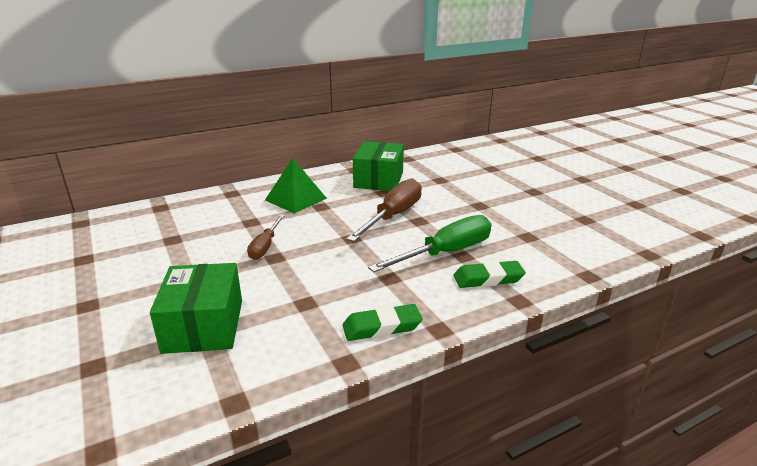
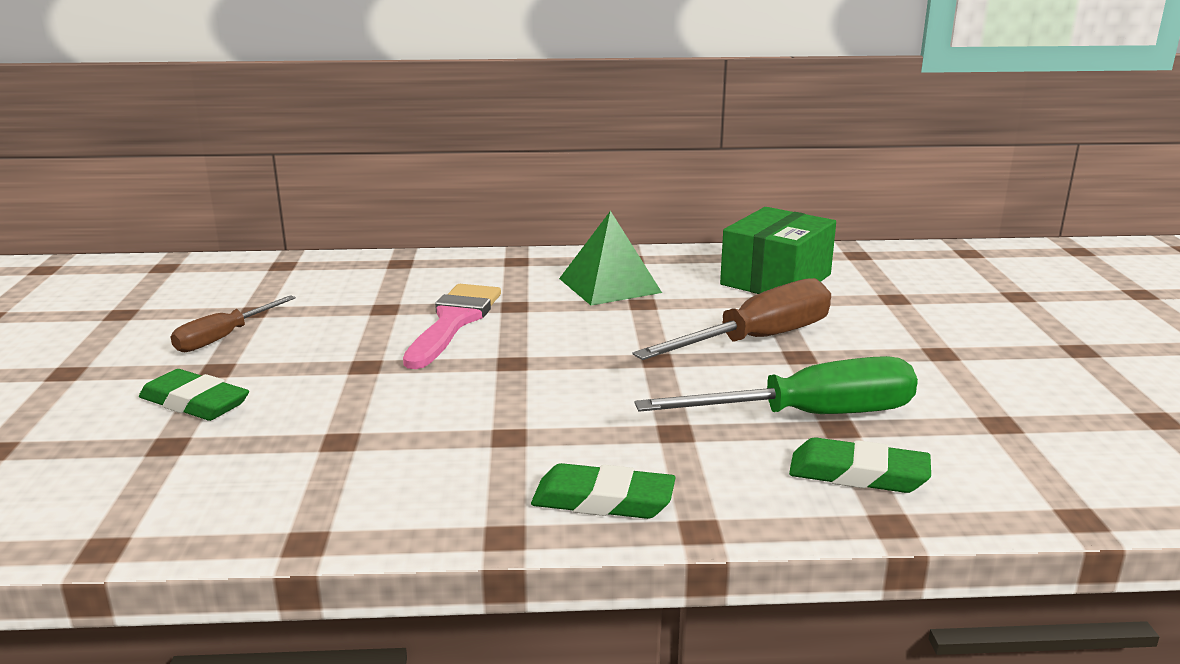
camera: 25 degrees right, 5 degrees down
green box [150,263,242,354] -> none
brown screwdriver [247,215,285,260] -> brown screwdriver moved to [171,295,296,352]
none -> green eraser [139,369,249,421]
none -> pink brush [403,284,501,369]

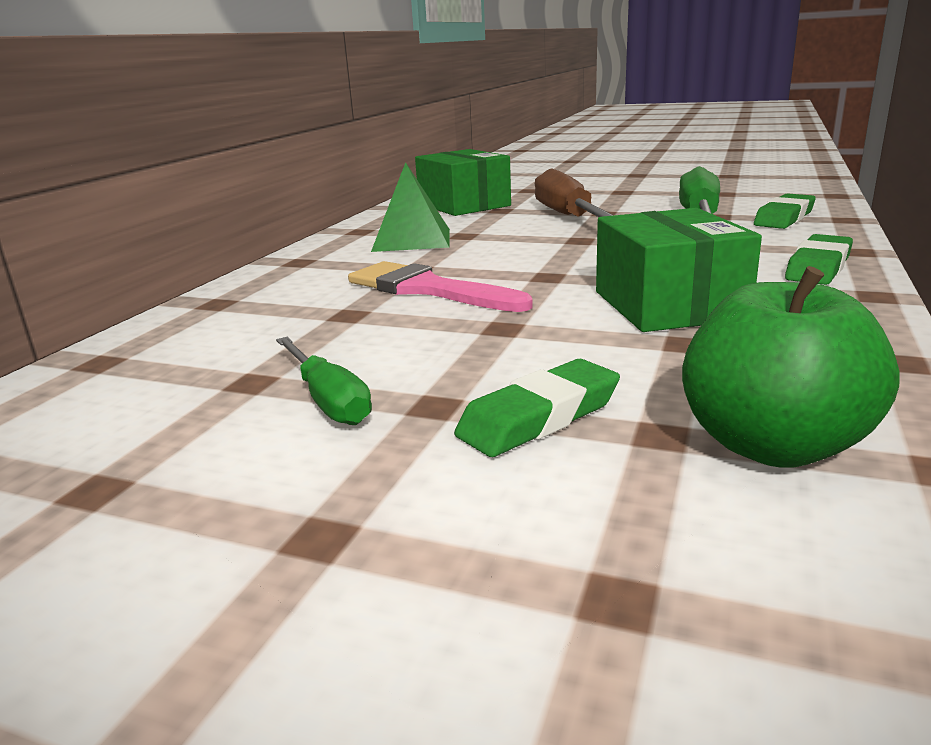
camera: 65 degrees left, 0 degrees up
brown screwdriver [171,295,296,352] -> green screwdriver [276,337,372,425]
none -> green box [596,208,762,332]
none -> green apple [682,266,900,468]

